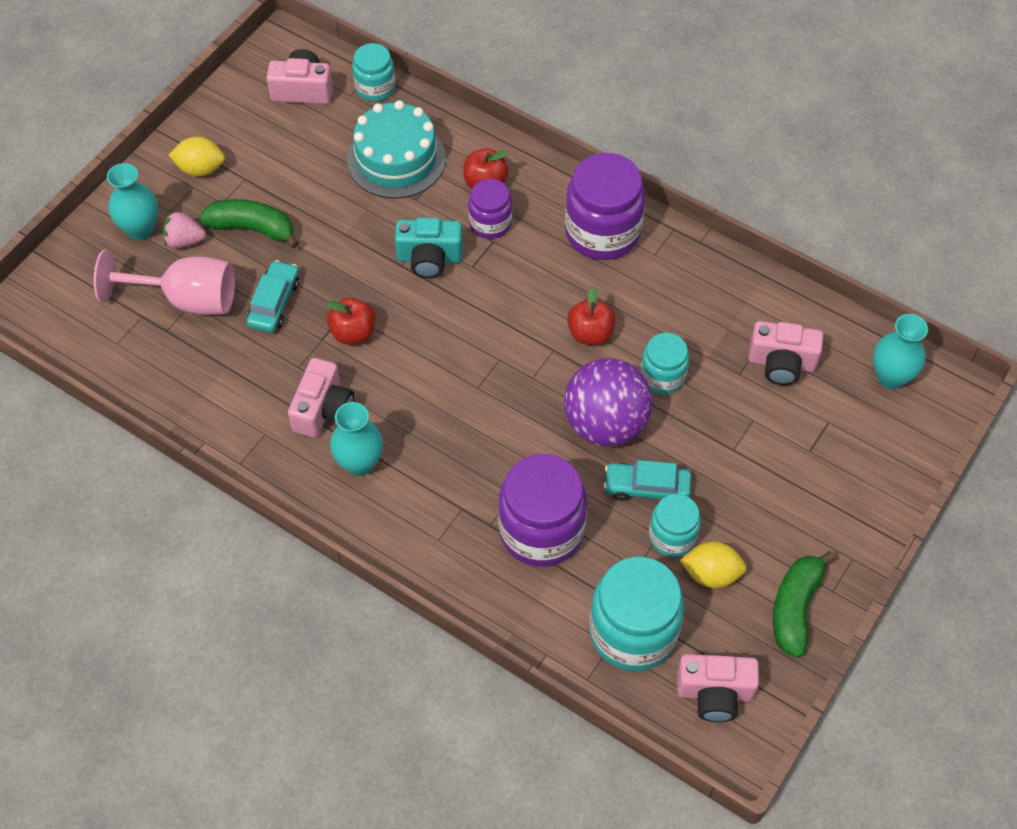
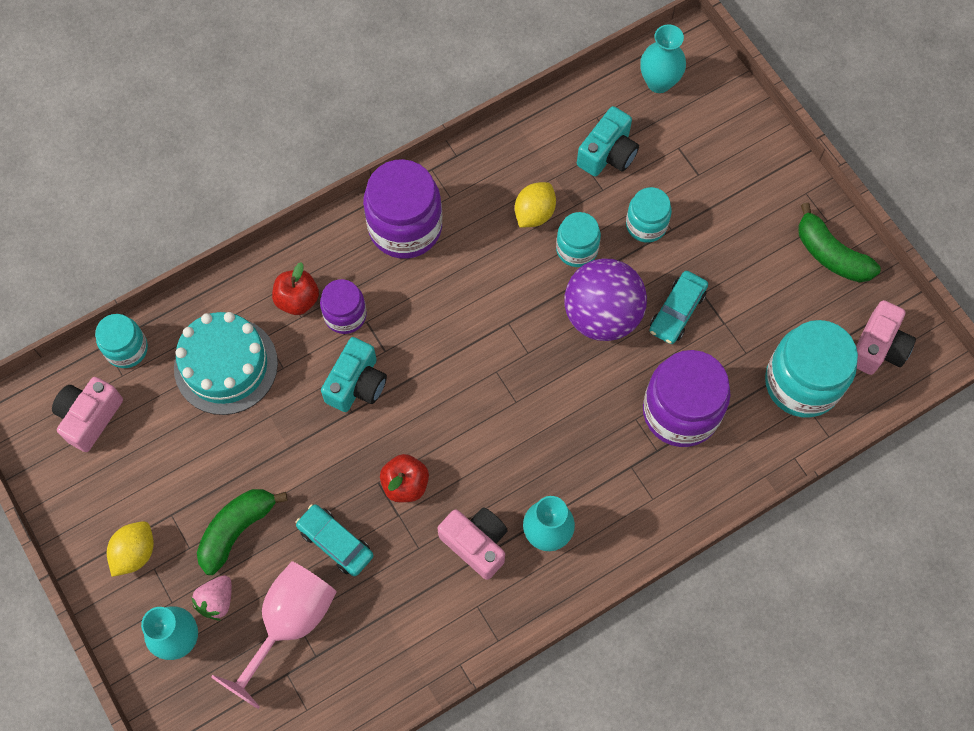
camera: 65 degrees left, 10 degrees up
red apple [567,287,616,345] -> none
turquoise jar [649,494,701,557] -> turquoise jar moved to [626,187,672,243]
yellow lemon [680,541,747,588] -> yellow lemon moved to [515,182,556,228]
pink camera [748,321,823,385] -> turquoise camera [577,106,639,177]

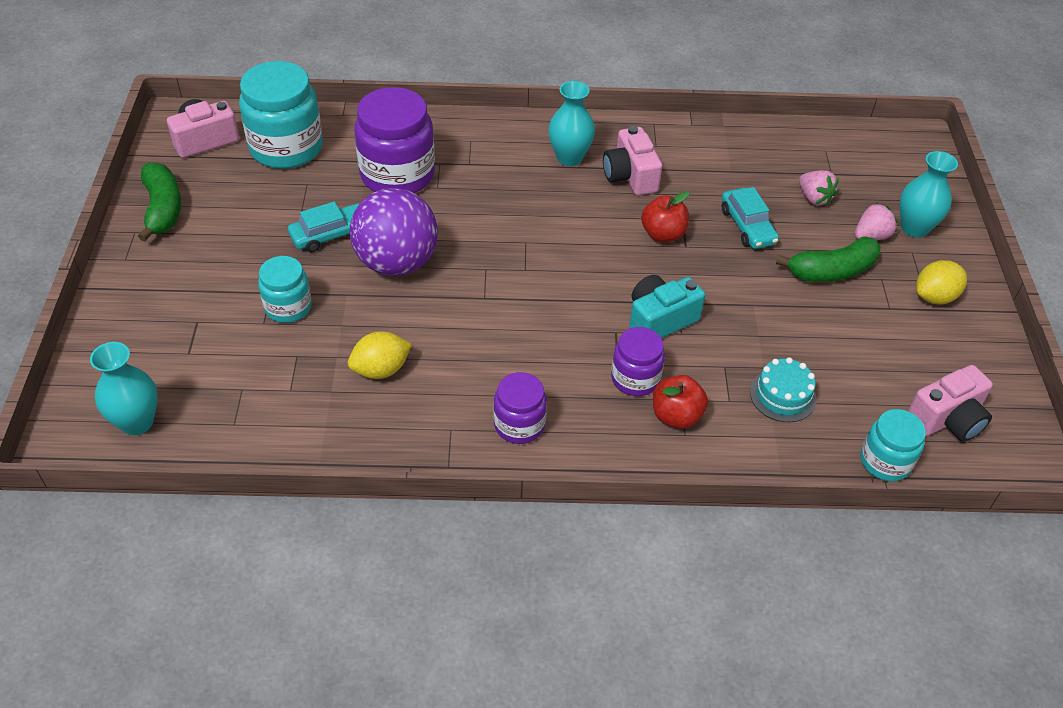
camera: 150 degrees left, 20 degrees down
turquoise cake [174,312,278,415] -> turquoise cake [750,357,817,422], size x0.56
pink goblet [211,561,337,709] -> pink strawberry [799,170,839,206]
purple jar [363,159,442,259] -> purple jar [494,372,547,444], size x0.57
turquoise jar [556,212,601,267] -> none
turquoise camera [577,106,639,177] -> none

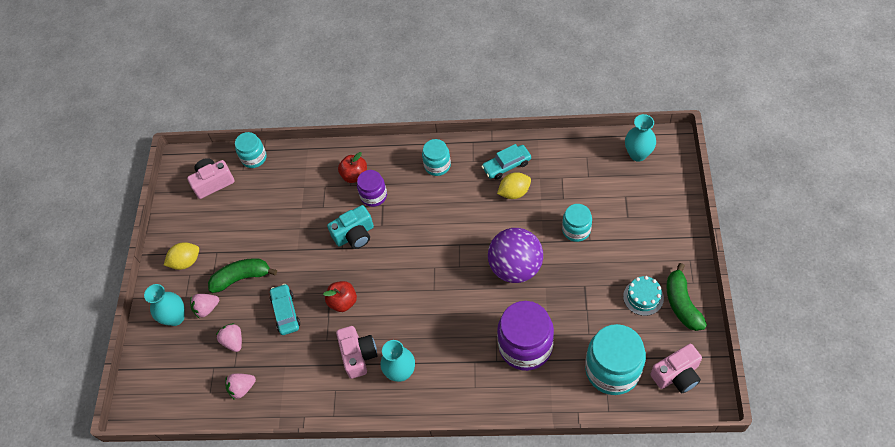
camera: 170 degrees left, 10 degrees up
turquoise car [288,202,360,252] -> turquoise car moved to [481,144,531,180]
purple jar [494,372,547,444] -> turquoise jar [422,139,451,176]
turquoise cake [750,357,817,422] -> turquoise cake moved to [623,276,664,316]
none -> pink strawberry [225,373,256,400]

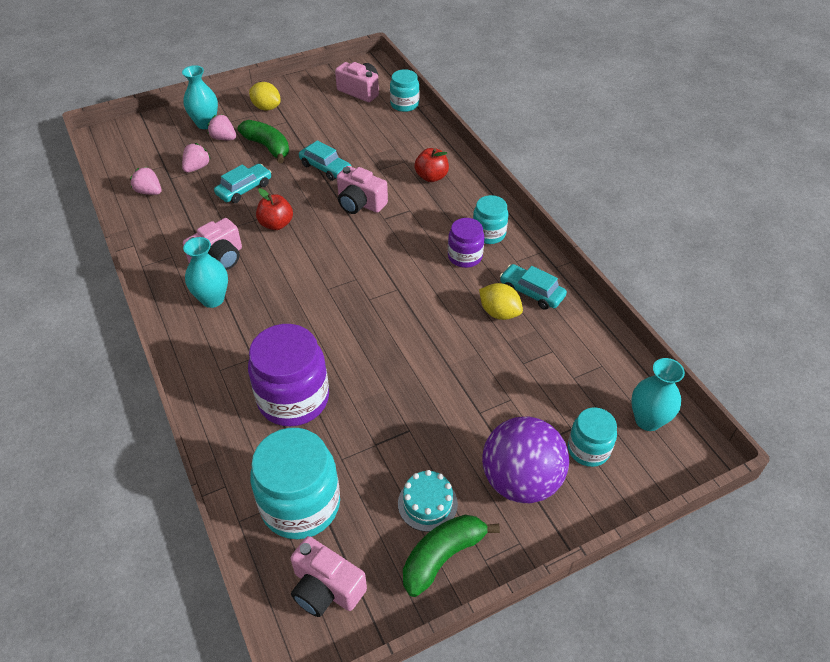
camera: 55 degrees right, 10 degrees down
turquoise camera [327,205,374,249] -> pink camera [337,166,388,214]
purple jar [357,170,387,207] -> purple jar moved to [448,218,484,268]
purple ball [488,228,543,283] -> purple ball moved to [482,416,569,503]
turquoise jar [562,204,592,242] -> turquoise jar moved to [568,407,617,467]
none -> turquoise car [299,140,352,181]

